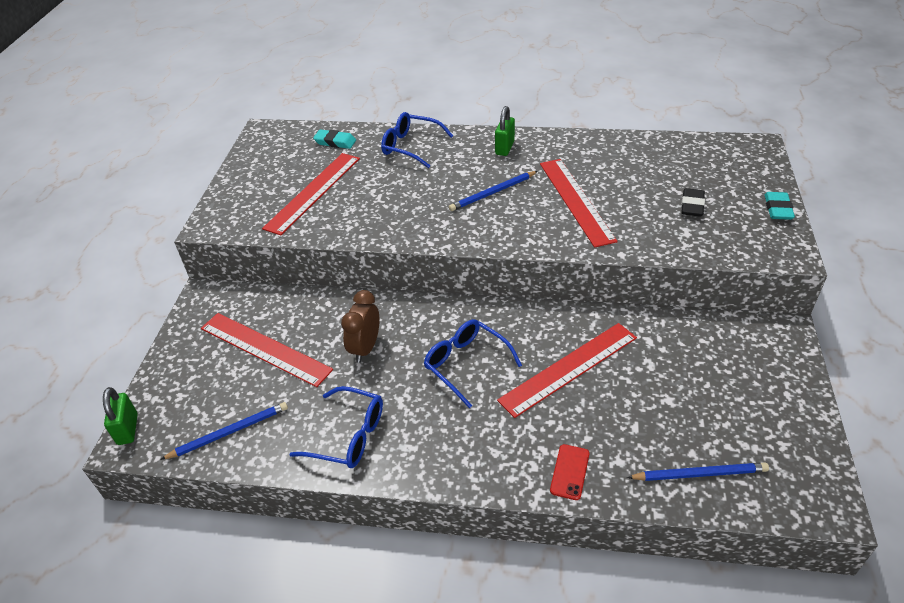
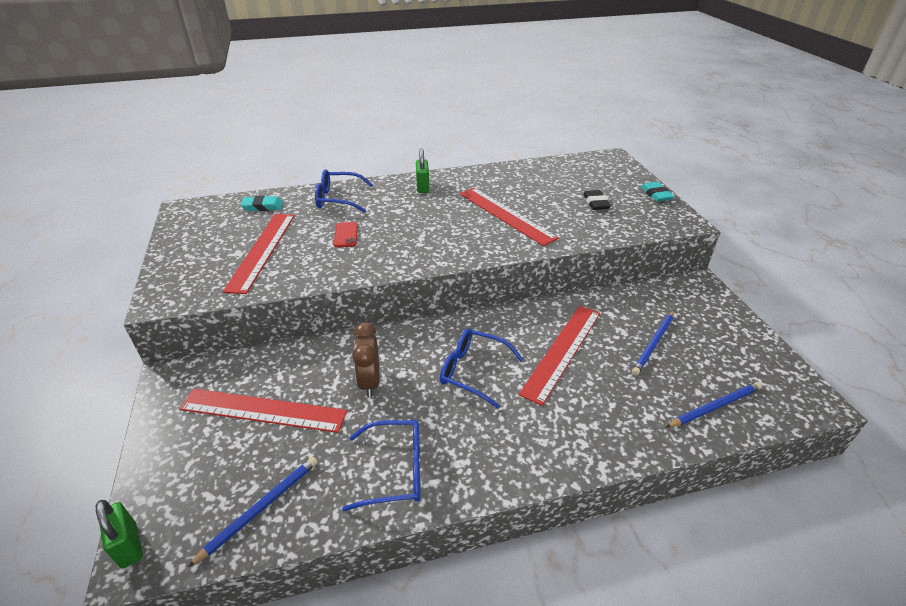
camera: 25 degrees left, 5 degrees down
blue pencil [449,171,538,211] -> blue pencil moved to [632,311,674,375]
red phone [550,444,590,500] -> red phone moved to [334,222,358,247]

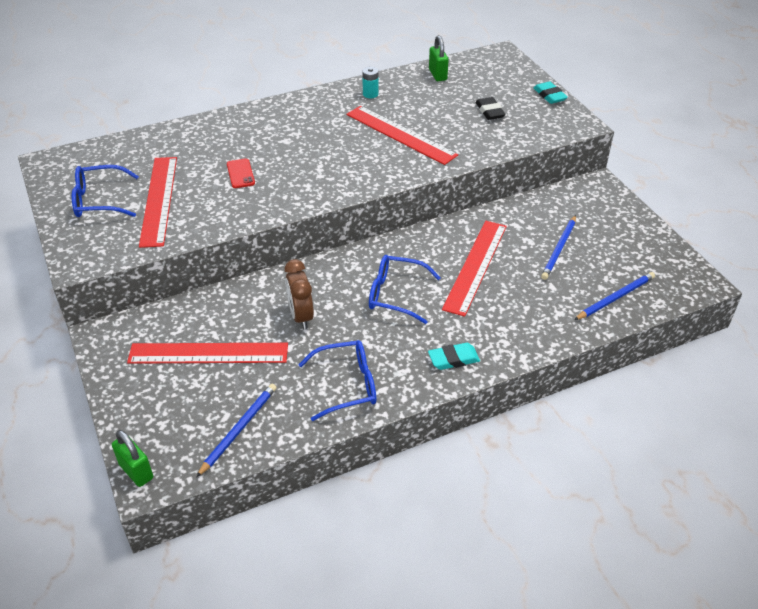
camera: 10 degrees left, 5 degrees up
turquoise eraser [241,196,283,211] -> turquoise eraser moved to [428,343,480,370]
blue glasses [315,169,373,213] -> blue glasses moved to [72,165,139,217]
green padlock [416,149,429,193] -> green padlock moved to [429,35,449,81]
none -> turquoise battery [362,67,379,98]

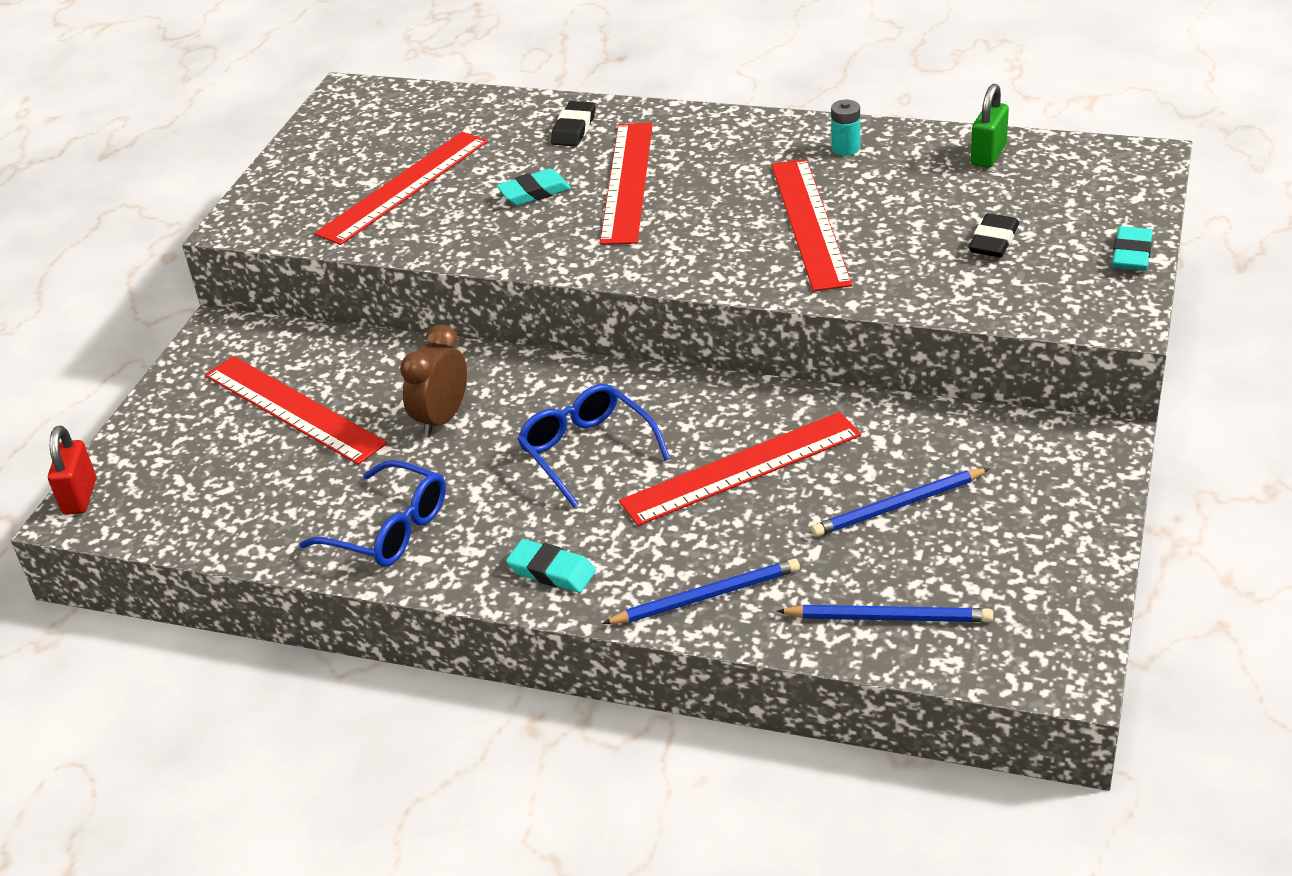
camera: 45 degrees right, 5 degrees down
blue glasses [72,165,139,217] -> none
green padlock [112,430,153,487] -> red padlock [48,426,96,515]
blue pencil [197,384,277,477] -> blue pencil moved to [602,559,800,624]
red phone [227,158,255,188] -> turquoise eraser [496,169,571,206]
none -> black eraser [551,101,595,146]
none -> red ruler [600,123,653,245]

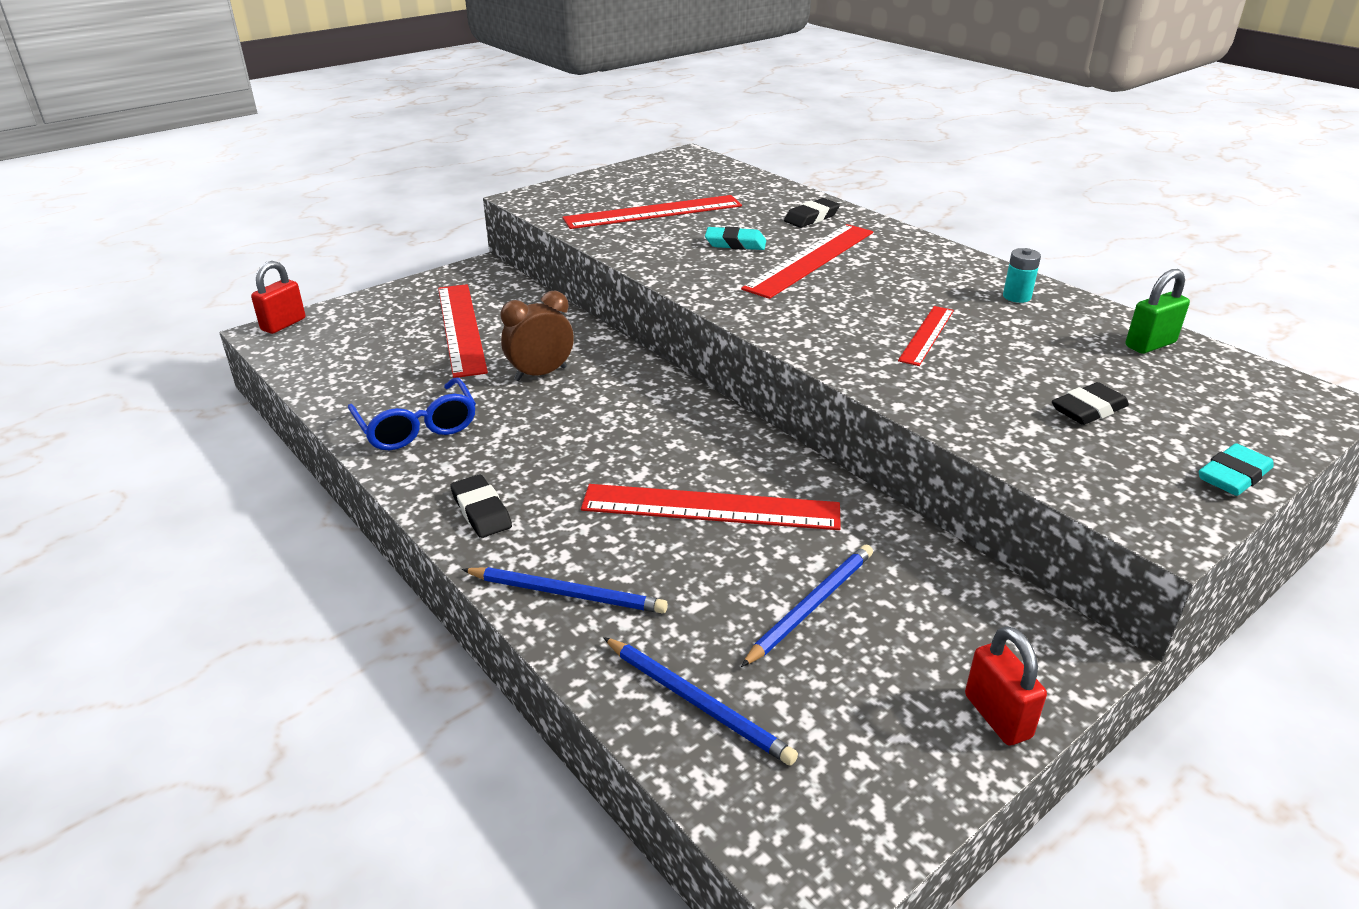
camera: 30 degrees right, 5 degrees down
turquoise eraser [506,539,596,593] -> black eraser [450,474,512,538]
blue glasses [518,384,670,508] -> none
red ruler [771,159,852,291] -> red ruler [898,306,954,366], size x0.56
blue pencil [811,468,990,537] -> blue pencil turned 120 degrees clockwise [741,545,873,667]
none -> red padlock [965,626,1047,746]

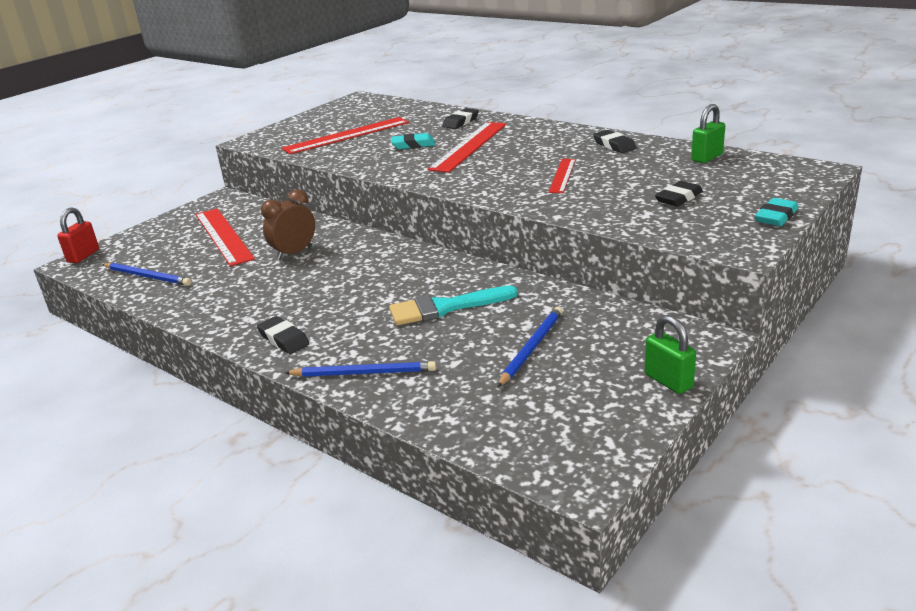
camera: 10 degrees left, 5 degrees down
blue glasses [348,377,476,450] -> none
red ruler [581,484,841,530] -> turquoise brush [389,286,518,325]
blue pencil [603,637,798,765] -> blue pencil moved to [102,263,191,286]
red padlock [965,626,1047,746] -> green padlock [645,315,696,394]
turquoise battery [1003,248,1041,303] -> black eraser [593,130,637,153]

